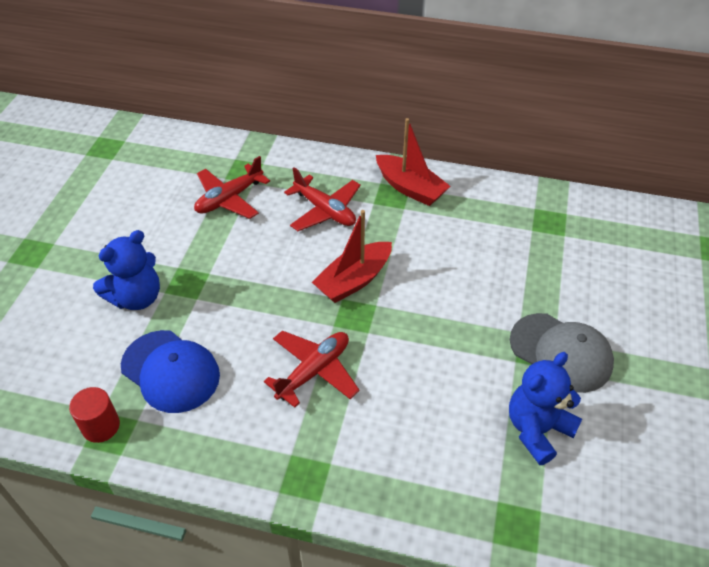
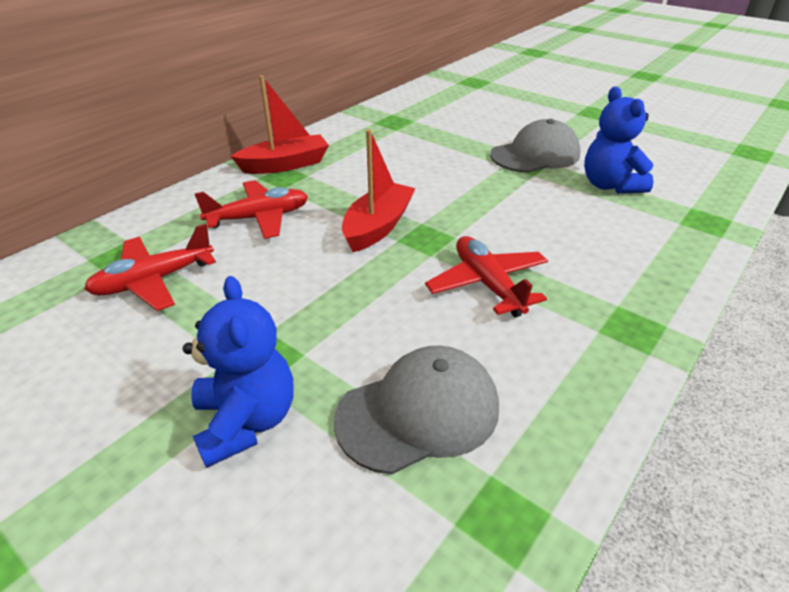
camera: 65 degrees left, 10 degrees down
red cylinder [69,387,120,443] -> none
blue cap [121,330,220,413] -> grey cap [334,345,499,475]
red plane [194,156,270,219] -> red plane turned 75 degrees clockwise [84,224,216,311]
red boat [312,210,392,303] -> red boat turned 135 degrees counterclockwise [342,129,416,252]

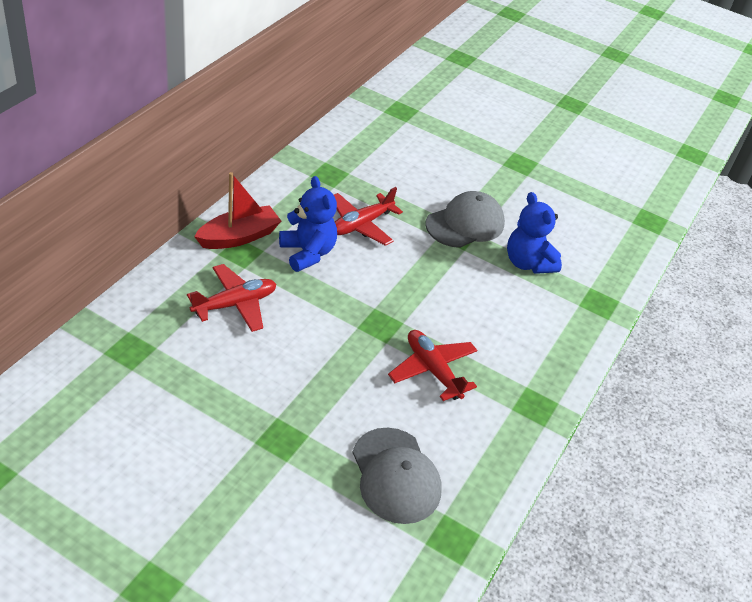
camera: 15 degrees left, 5 degrees up
red plane [84,224,216,311] -> red plane moved to [334,187,403,246]
blue teddy bear [183,276,293,468] -> blue teddy bear moved to [279,176,337,272]
grey cap [334,345,499,475] -> grey cap turned 105 degrees clockwise [352,428,442,524]
red boat [342,129,416,252] -> none

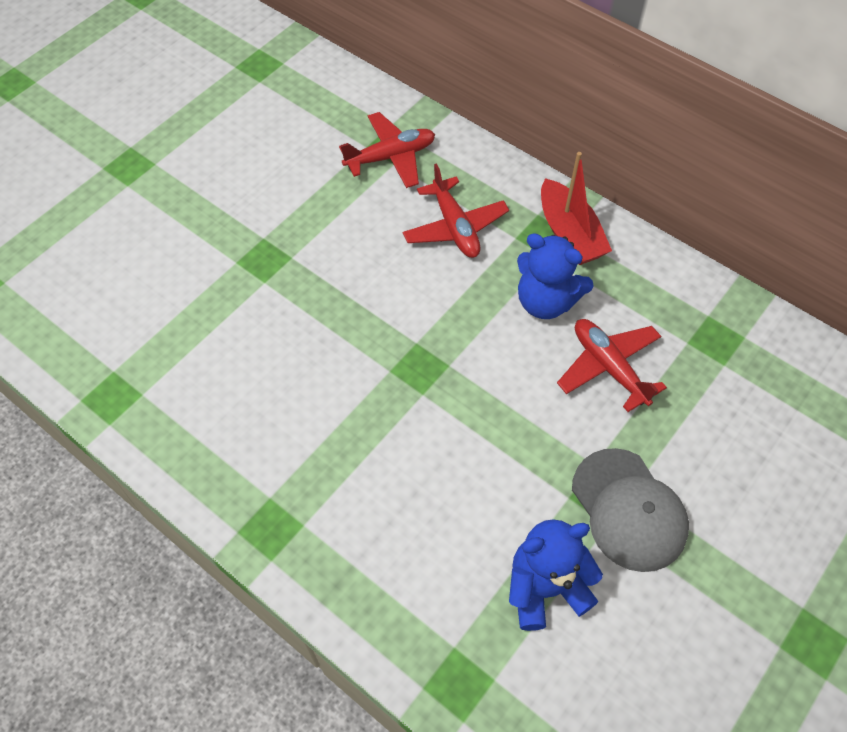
camera: 105 degrees right, 15 degrees up
blue teddy bear [279,176,337,272] -> blue teddy bear turned 45 degrees clockwise [517,233,594,319]
grey cap [352,428,442,524] -> none
red plane [388,330,478,401] -> red plane moved to [339,112,435,188]

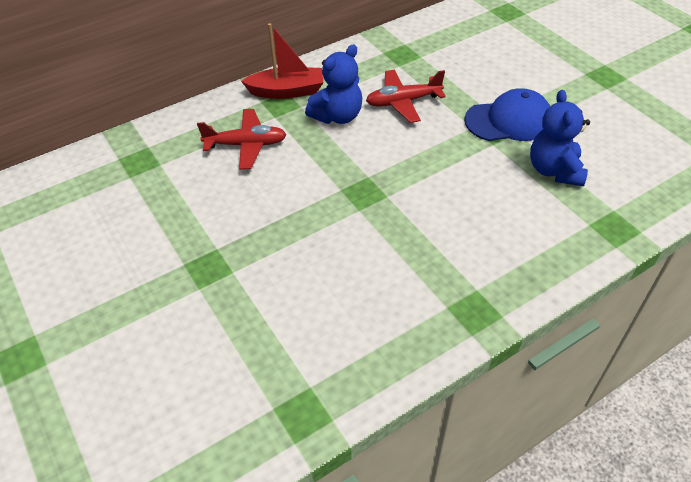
camera: 70 degrees left, 10 degrees down
red plane [339,112,435,188] -> none
grey cap [572,448,689,572] -> blue cap [464,88,550,141]

